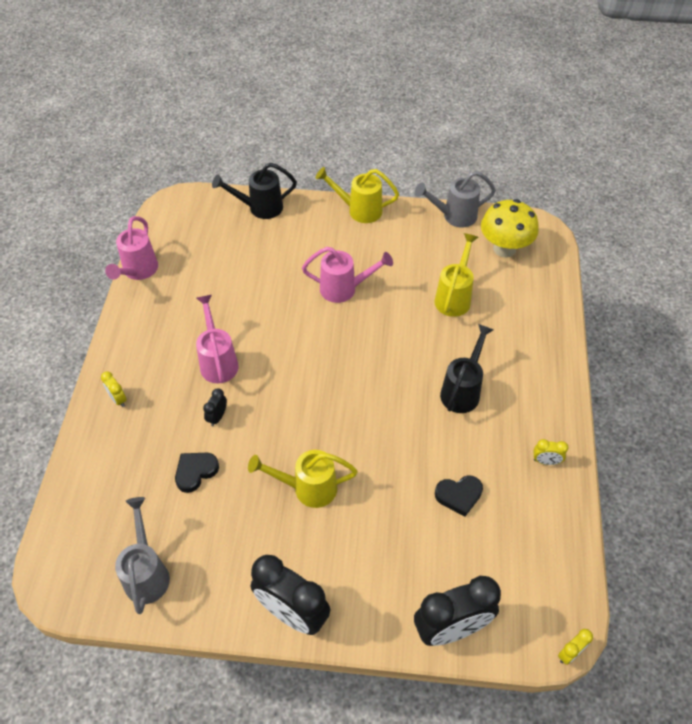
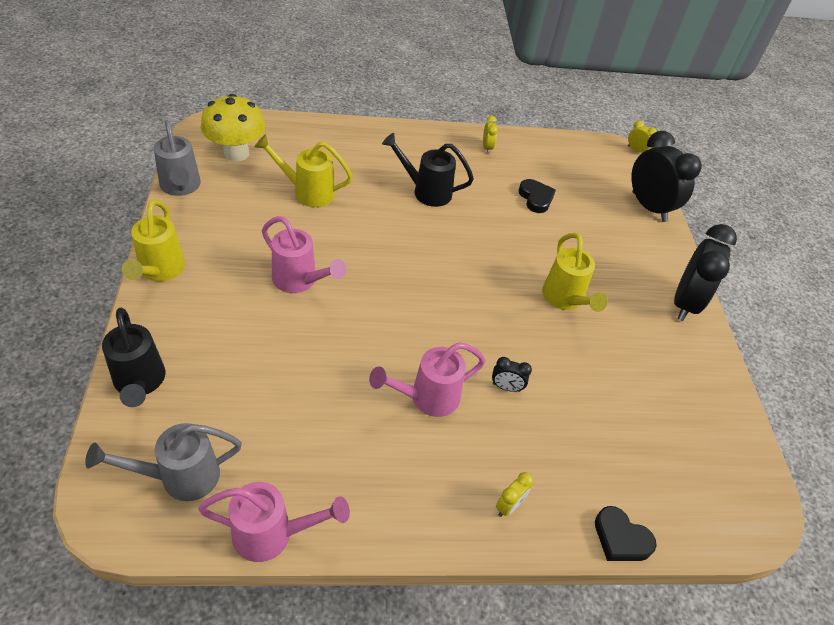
camera: 105 degrees left, 5 degrees down
grey watering can [115,497,170,614] -> grey watering can moved to [85,423,242,501]
black heart [175,453,219,493] -> black heart moved to [595,506,657,561]
pink watering can [302,247,393,303] -> pink watering can turned 135 degrees clockwise [262,216,346,293]

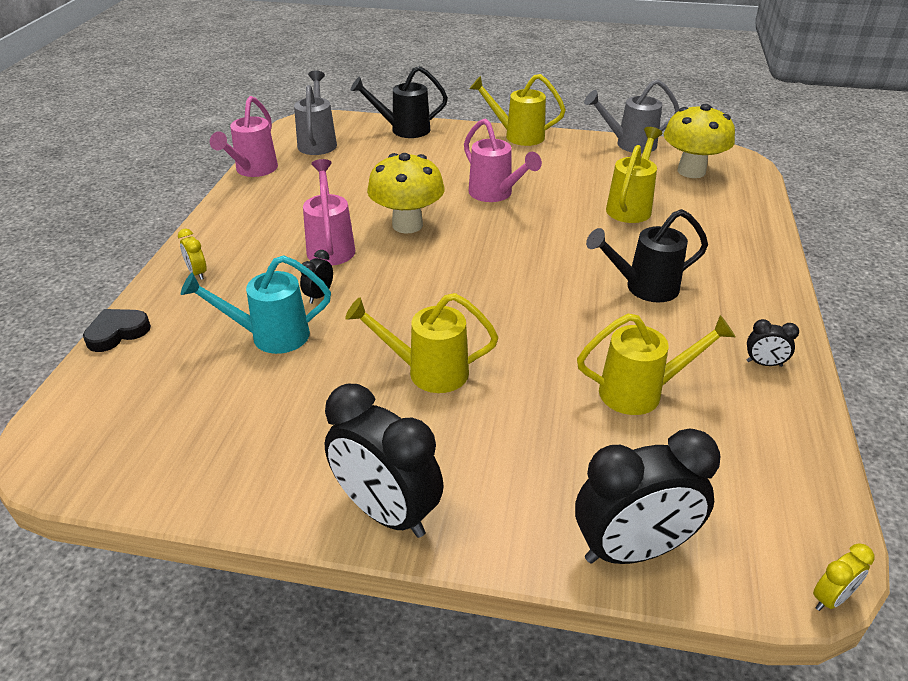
camera: 110 degrees right, 10 degrees down
pink watering can [262,216,346,293] -> pink watering can turned 90 degrees counterclockwise [464,118,542,202]
black watering can [382,133,474,207] -> black watering can turned 135 degrees counterclockwise [586,209,708,302]
yellow clock [483,116,498,154] -> black clock [747,319,799,367]
black heart [518,179,556,213] -> yellow watering can [577,314,736,415]
none -> turquoise watering can [181,255,331,354]
none -> yellow mushroom [367,153,445,234]

